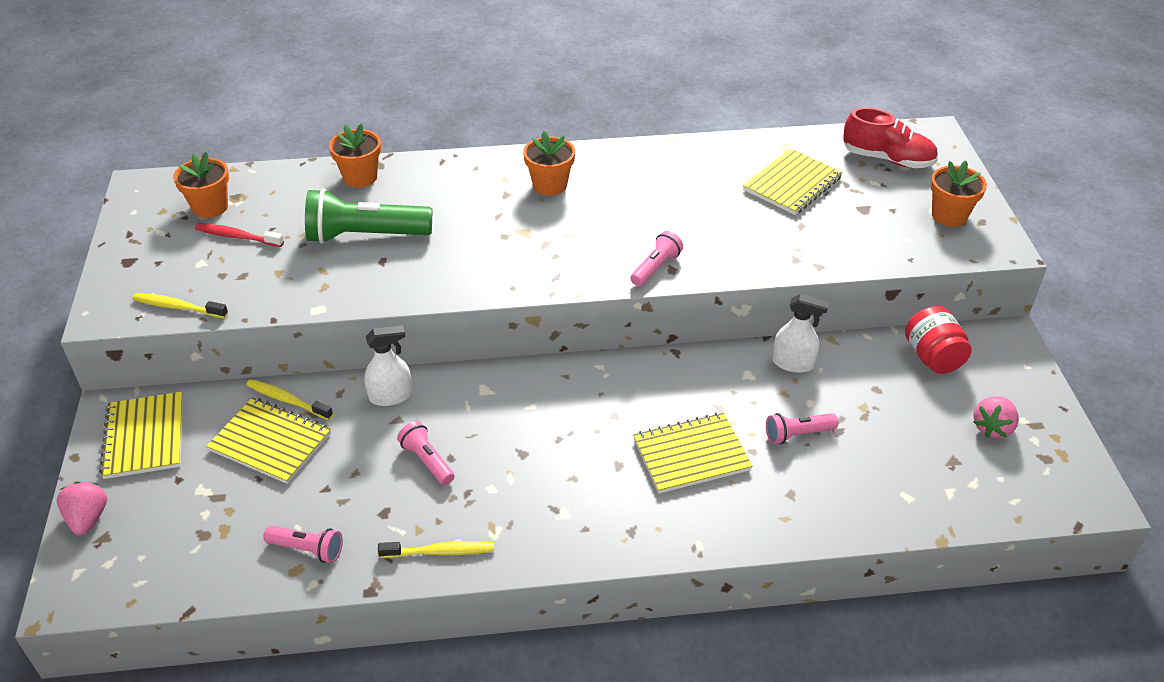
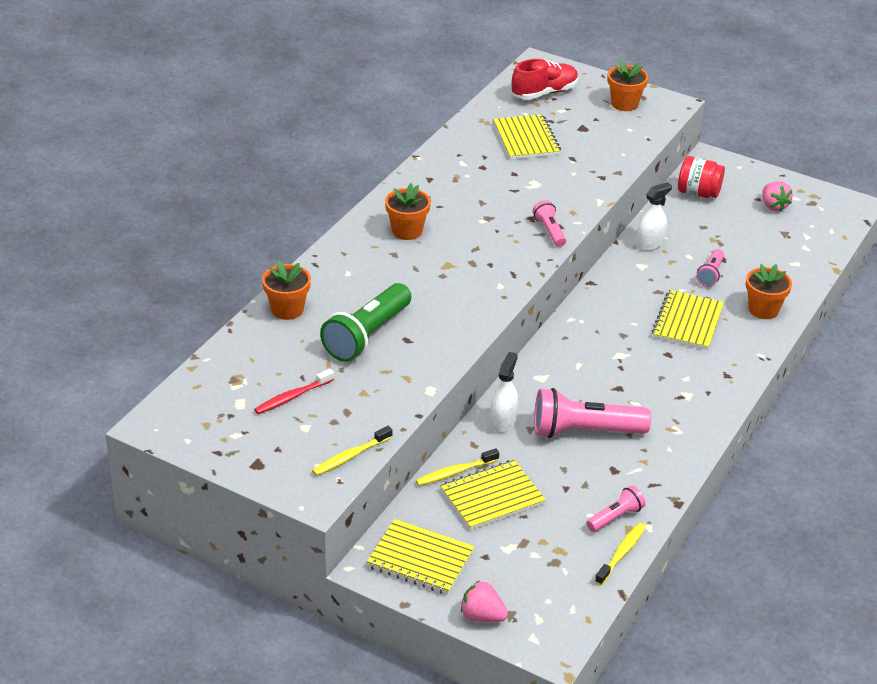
camera: 55 degrees left, 5 degrees down
orange flower pot [173,152,229,218] -> orange flower pot moved to [746,264,792,319]
yellow toothbrush [378,541,494,558] -> yellow toothbrush moved to [595,523,646,585]
pink flashlight [397,421,455,485] -> pink flashlight [534,388,651,438], size x1.92

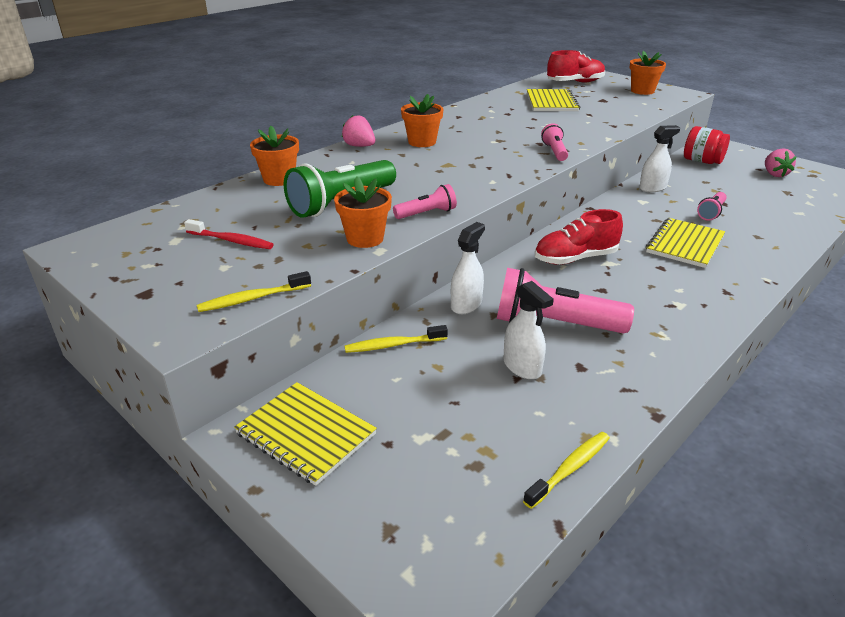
camera: 15 degrees right, 5 degrees down
red toothbrush [254,369,334,414] -> red toothbrush turned 135 degrees counterclockwise [184,219,274,249]
yellow notebook [440,460,546,530] -> none
pink strawberry [461,581,508,622] -> pink strawberry moved to [342,115,375,147]
pink flashlight [586,485,646,532] -> pink flashlight moved to [393,184,457,219]
orange flower pot [746,264,792,319] -> orange flower pot moved to [334,177,392,248]
none -> white spray bottle [503,281,554,379]
none -> red shoe [535,209,623,265]

